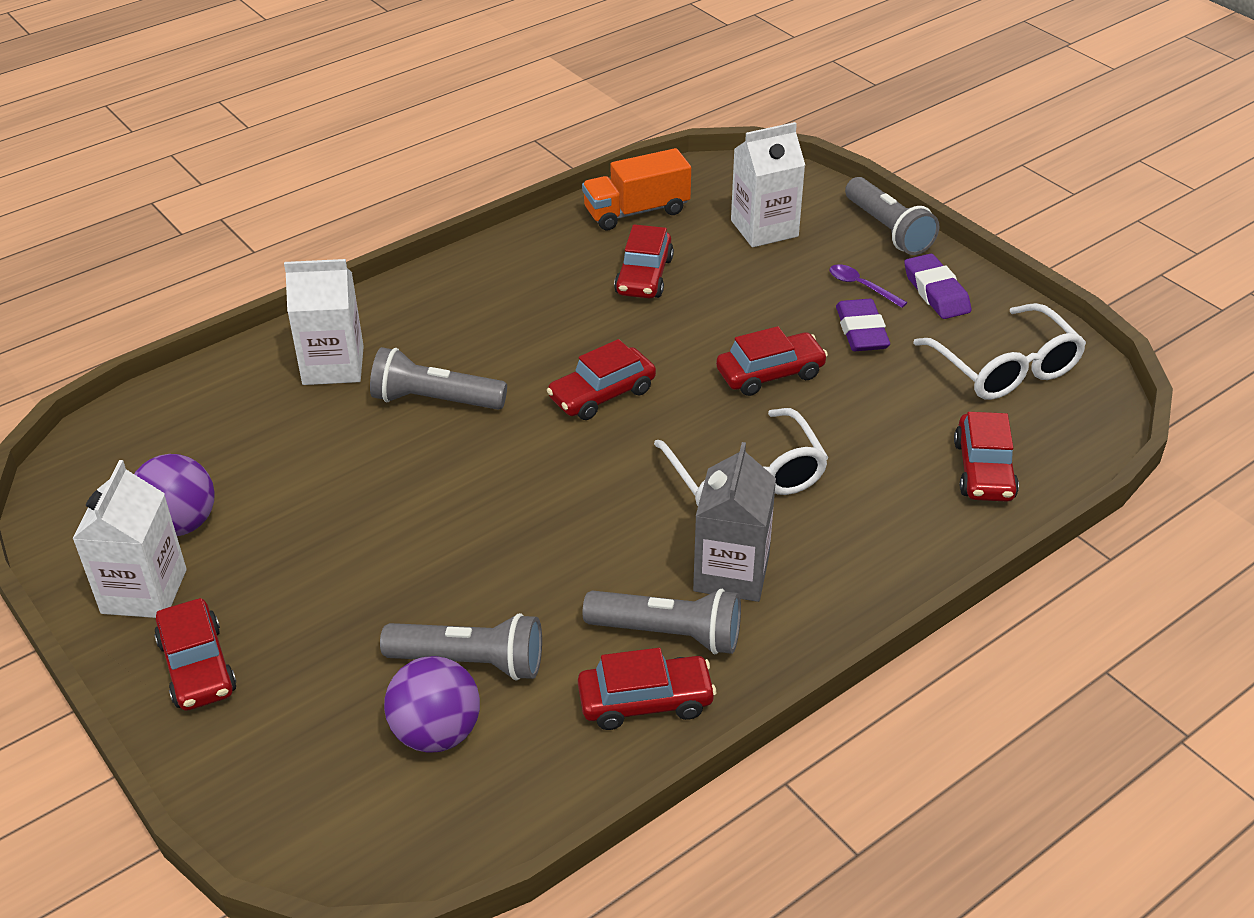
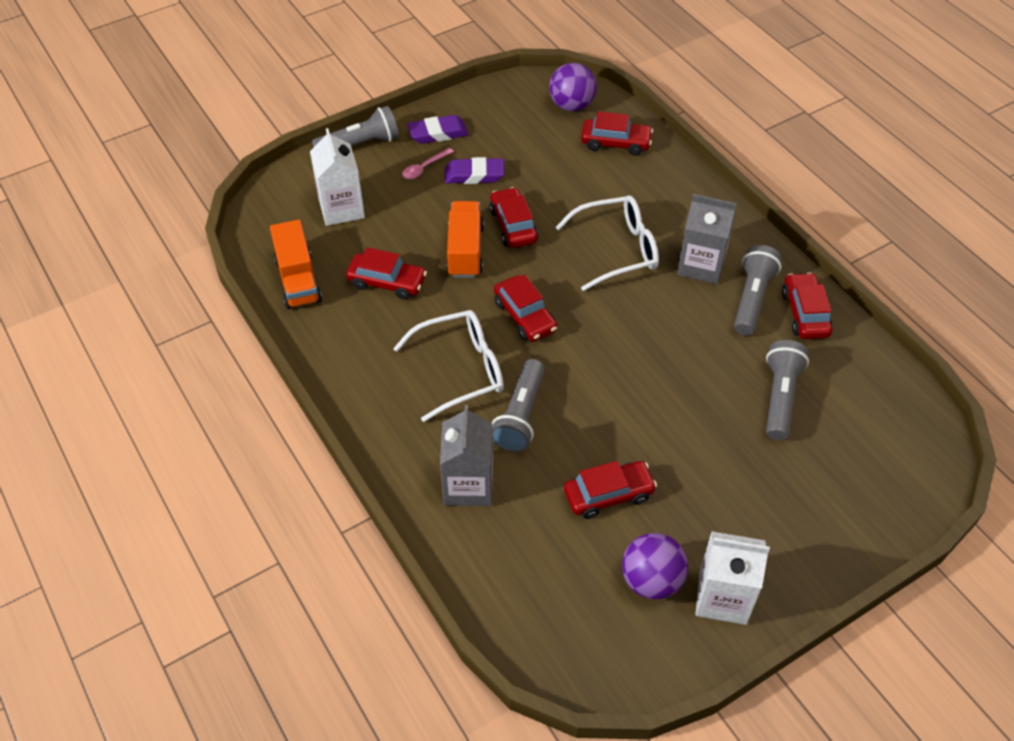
camera: 85 degrees left, 10 degrees up
red car [154,598,236,711] -> red car moved to [564,461,657,519]
white carton [284,259,364,385] -> grey carton [440,405,493,506]
purple ball [384,656,480,753] -> purple ball moved to [549,63,597,111]
purple spoon [830,264,908,308] -> pink spoon [402,148,454,179]
white glasses [913,303,1086,400] -> white glasses moved to [393,310,504,422]
none -> orange truck [446,201,484,278]

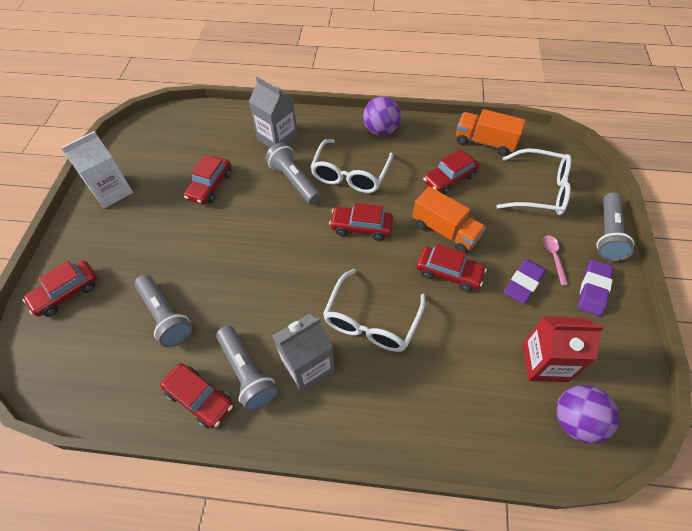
camera: 130 degrees right, 5 degrees up
white carton [310,128,365,226] -> white glasses [496,148,571,215]
red car [581,111,653,156] -> red car moved to [23,261,98,317]
purple ball [622,533,688,599] -> purple ball moved to [363,96,401,136]
none -> red carton [522,317,604,382]

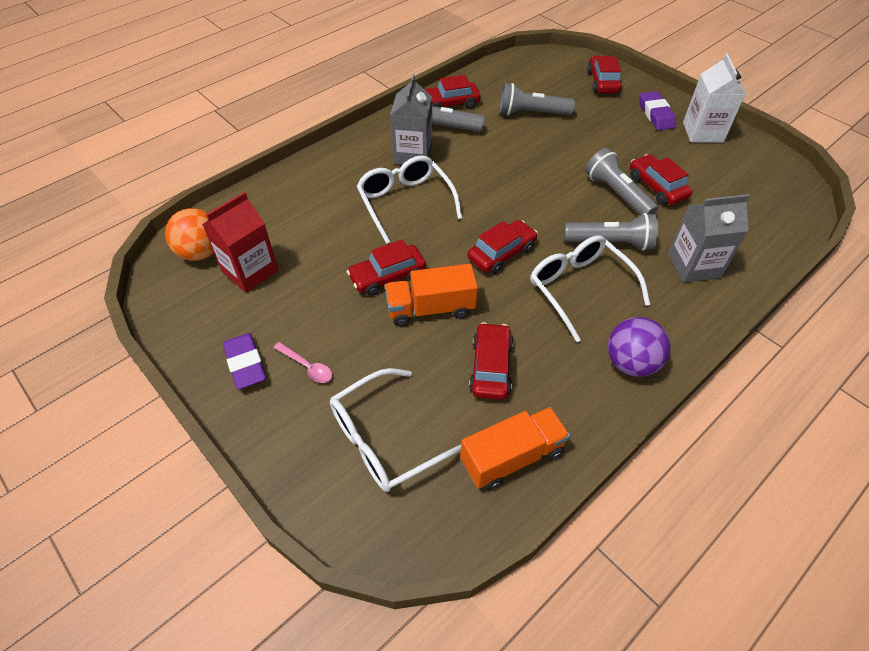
camera: 130 degrees right, 5 degrees down
purple eraser [504,259,546,304] -> purple eraser moved to [640,91,676,130]
purple ball [556,385,619,444] -> orange ball [165,208,214,261]
grey flashlight [596,192,635,261] -> grey flashlight moved to [585,148,658,215]

